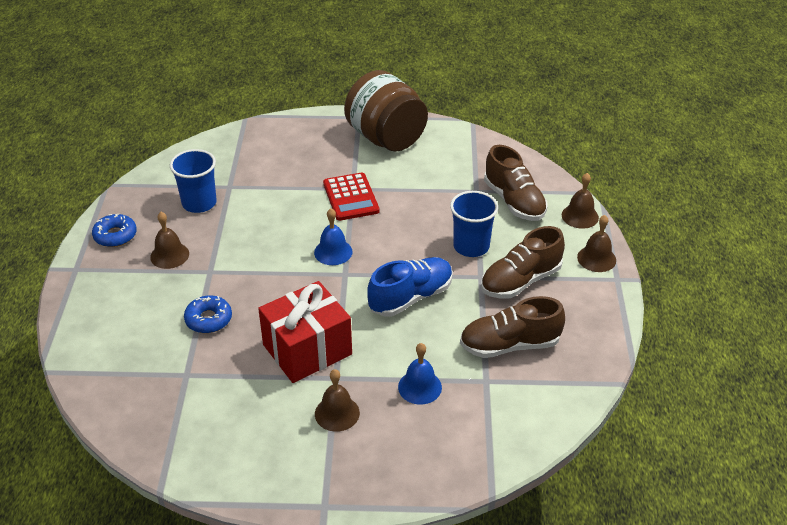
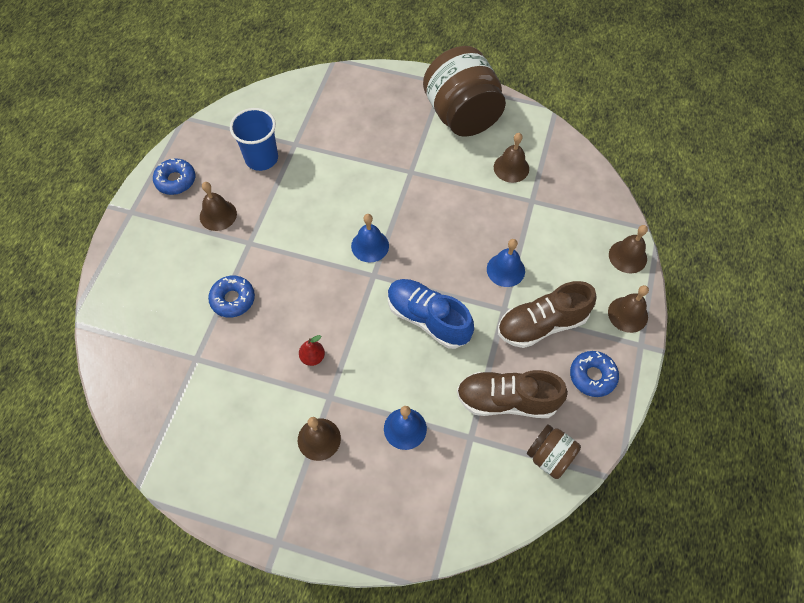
camera: 15 degrees right, 20 degrees up
red gift [258,281,352,383] -> red pear [299,335,325,366]
red calculator [323,173,379,221] -> none
blue shoe [367,257,453,317] -> blue shoe turned 120 degrees counterclockwise [388,279,474,349]
blue cup [450,191,498,257] -> blue bell [487,239,525,287]
brown shoe [484,145,547,221] -> none
none -> brown bell [494,133,529,183]
none -> brown jar [527,424,581,479]
none -> blue donut [570,351,619,397]

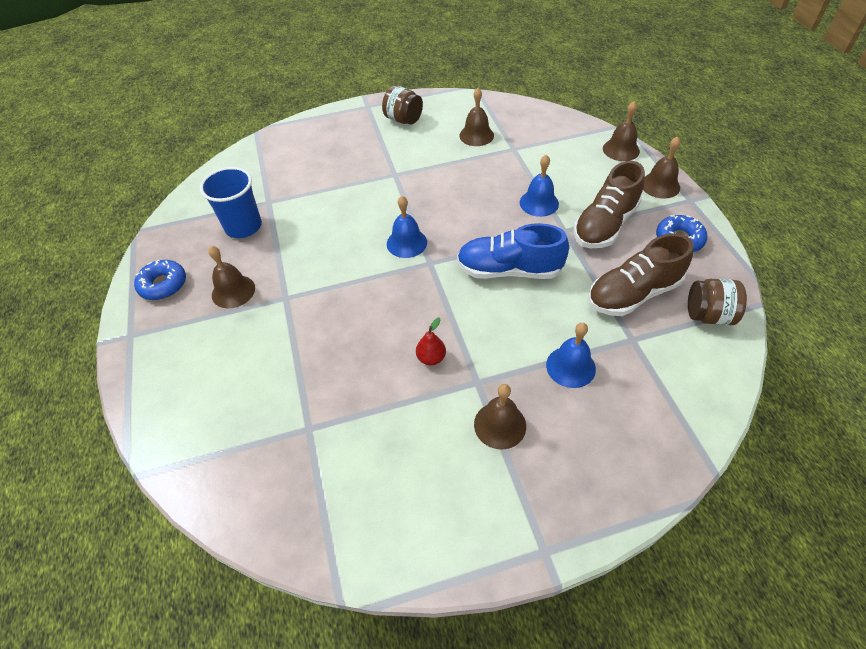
camera: 30 degrees left, 10 degrees down
blue donut [208,276,255,318] -> none
brown jar [423,46,506,137] -> brown jar [382,85,423,124], size x0.49

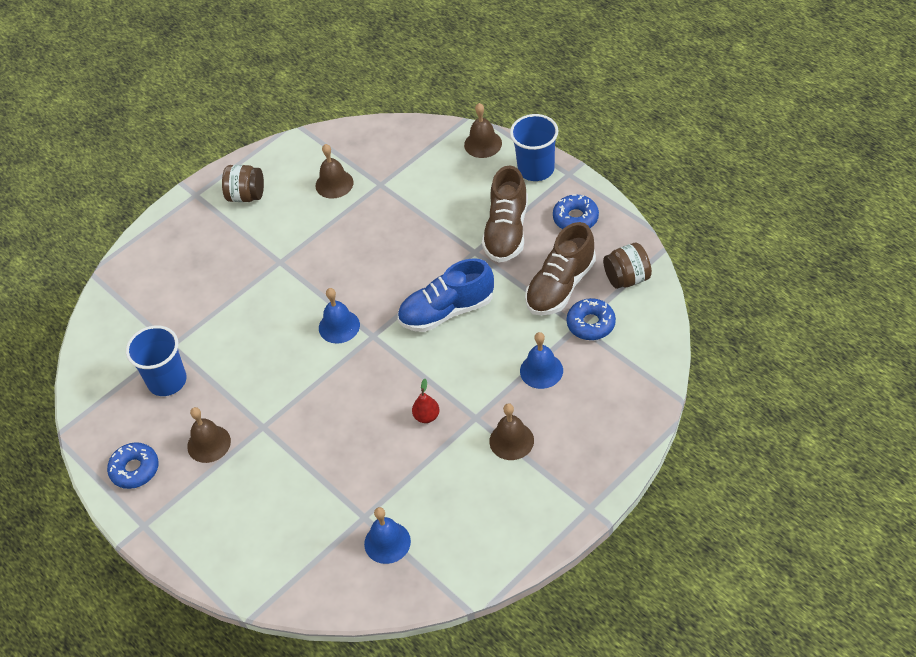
camera: 25 degrees left, 0 degrees up
blue bell [520,155,559,217] -> blue bell moved to [364,507,411,564]
brown bell [643,136,680,199] -> blue cup [510,114,558,181]
none -> blue donut [567,298,616,340]

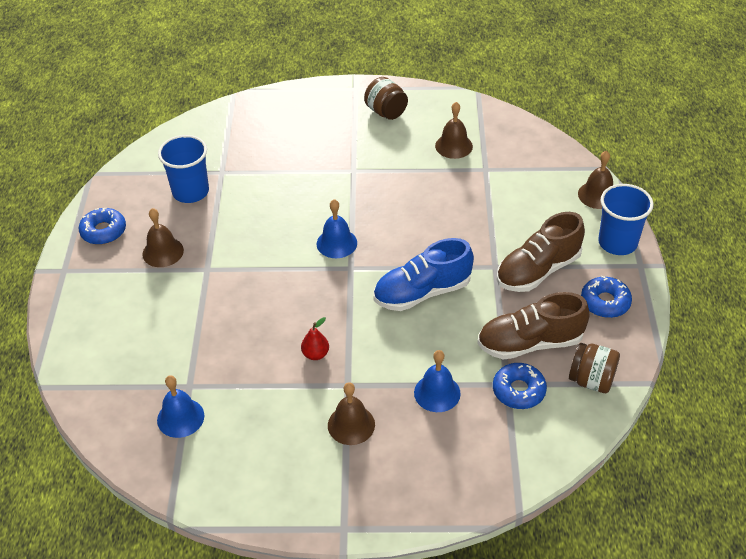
camera: 40 degrees right, 5 degrees down
blue shoe [398,258,494,332] -> blue shoe turned 45 degrees counterclockwise [374,238,474,311]

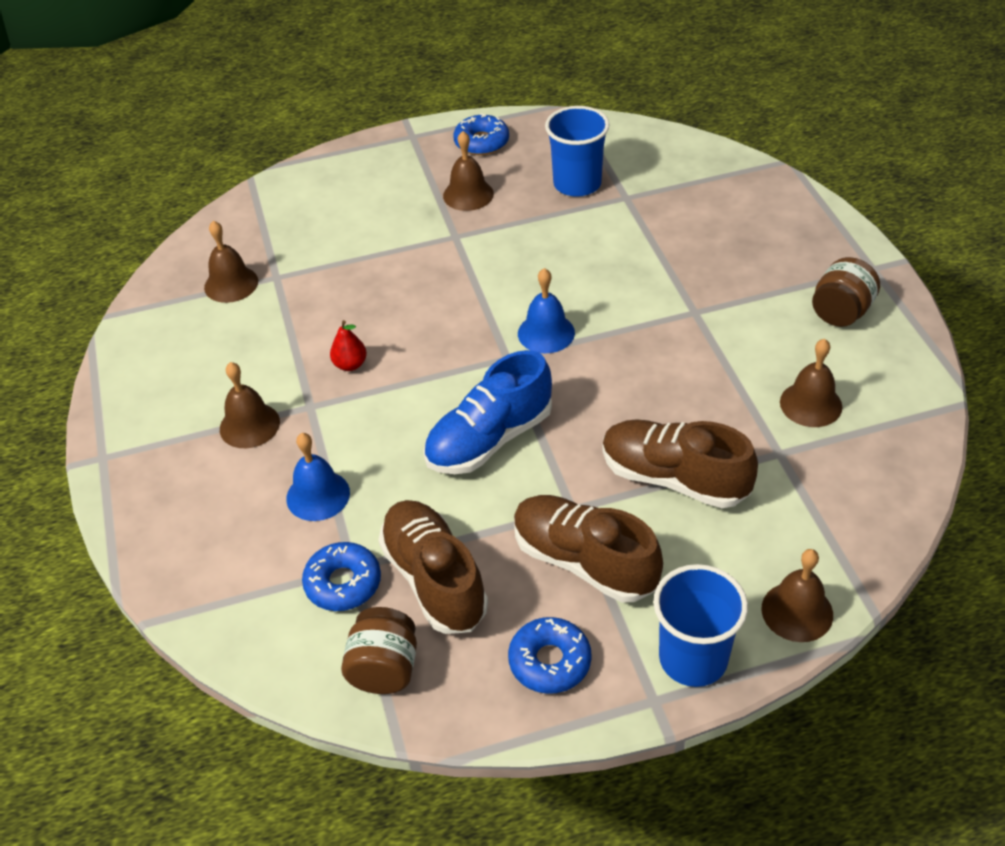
camera: 75 degrees right, 0 degrees up
blue bell [157,375,204,438] -> brown bell [204,221,258,303]
blue shoe [374,238,474,311] -> blue shoe turned 90 degrees counterclockwise [423,350,552,474]
none -> brown shoe [602,419,758,508]

